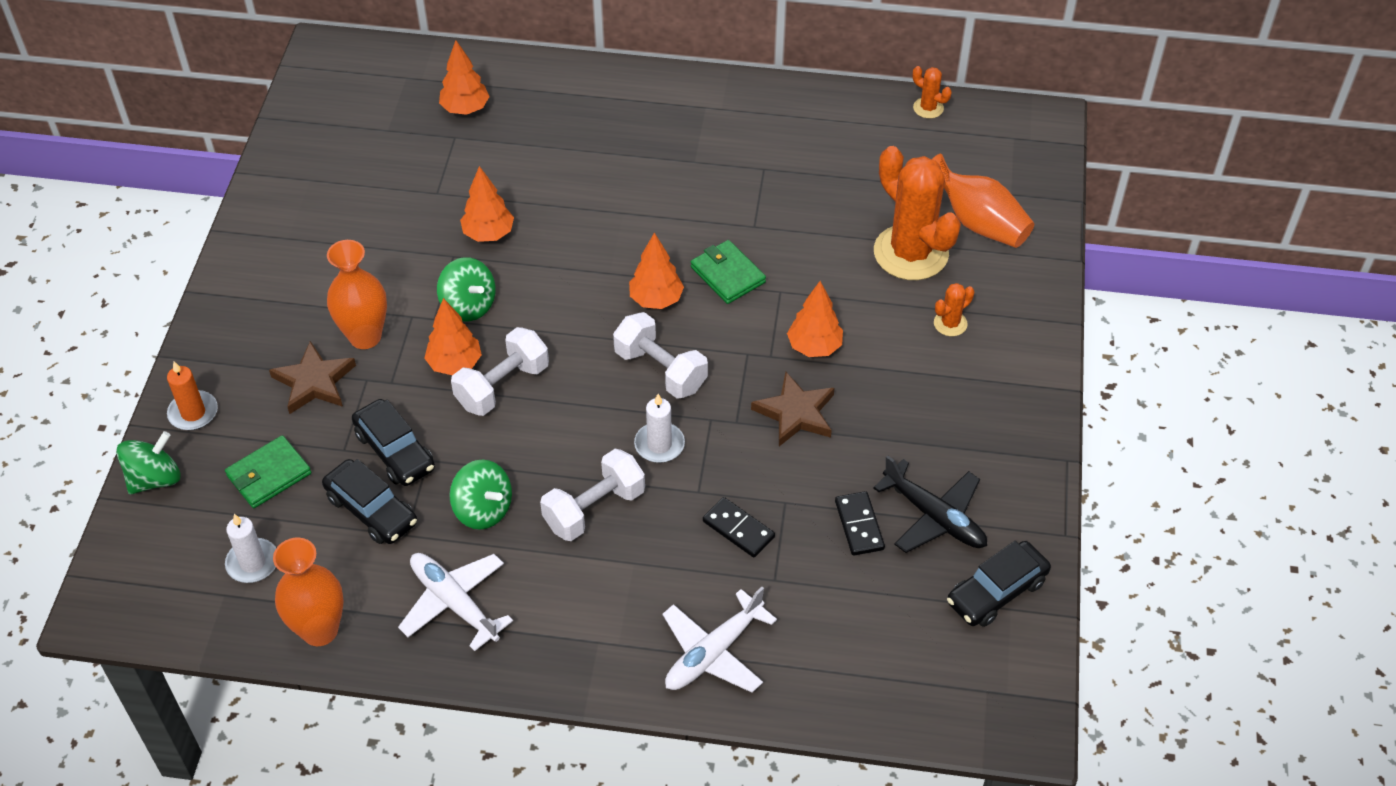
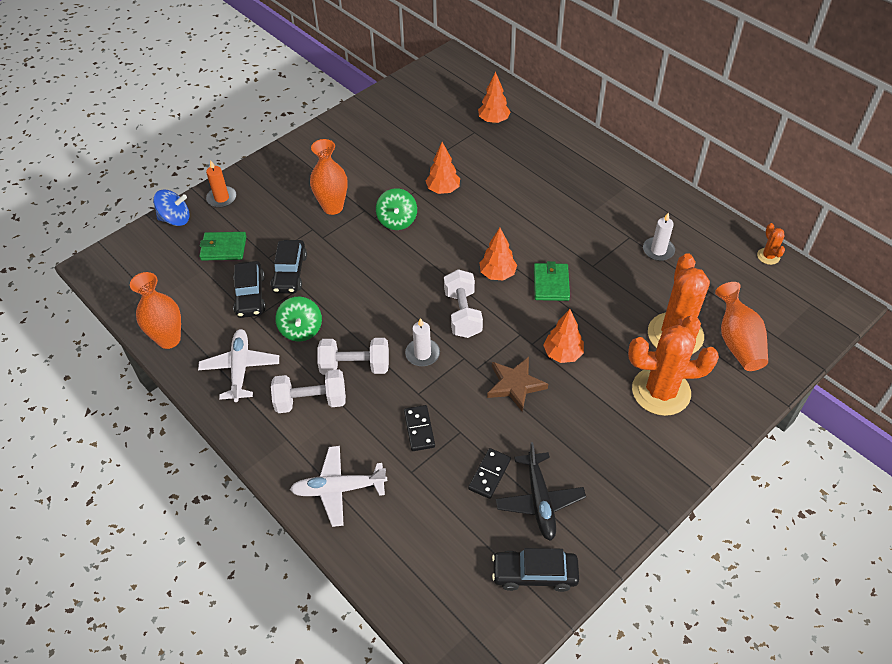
camera: 40 degrees right, 0 degrees up
green spinning top [116,431,181,494] -> blue spinning top [153,190,189,226]
white candle [225,514,276,583] -> white candle moved to [643,213,675,261]
brown star [269,341,356,414] -> none
orange tree [424,298,482,375] -> none
white dumbbell [451,327,549,416] -> white dumbbell moved to [271,369,346,413]
orange cactus [934,283,974,336] -> orange cactus [628,325,719,416], size x2.30

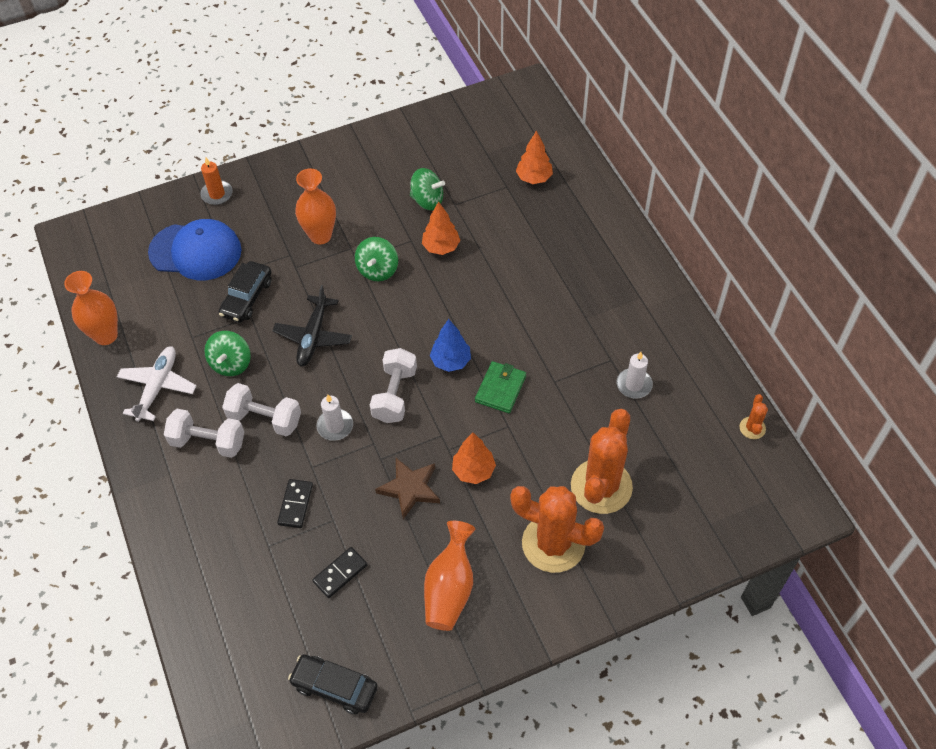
camera: 20 degrees right, 5 degrees up
blue spinning top [153,190,189,226] -> none
green wallet [199,232,247,260] -> blue cap [148,219,241,280]
black car [233,261,266,318] -> none
white plane [290,446,387,527] -> none
orange tree [479,228,517,280] -> blue tree [430,319,471,372]
black plane [496,442,586,541] -> black plane moved to [272,285,352,367]
orange vase [715,282,768,371] -> orange vase moved to [424,521,476,631]
none -> green spinning top [410,168,445,210]

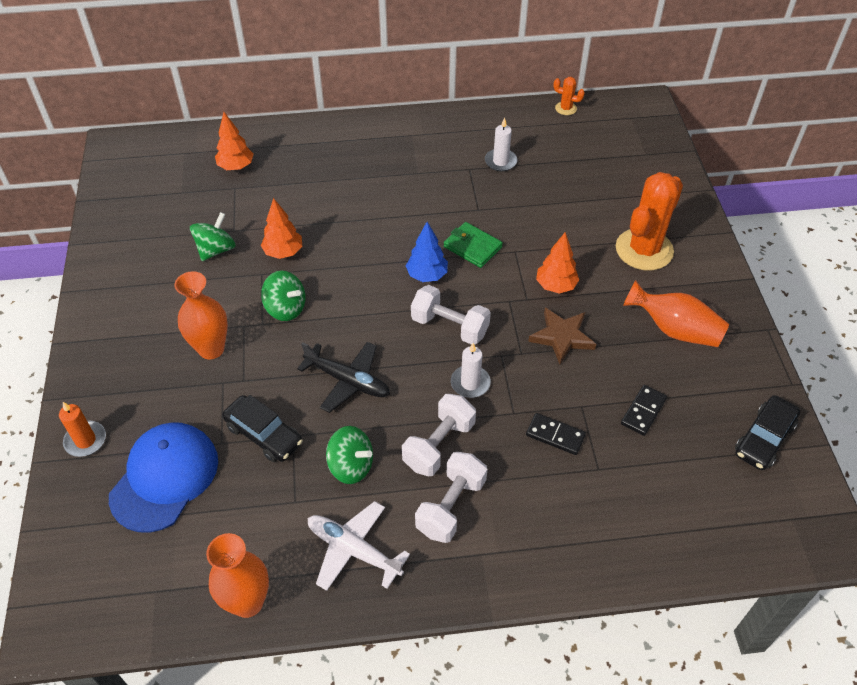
camera: 75 degrees left, 5 degrees down
black domino [312,547,367,598] -> black domino turned 60 degrees clockwise [621,385,667,436]
orange cactus [571,409,633,514] -> none

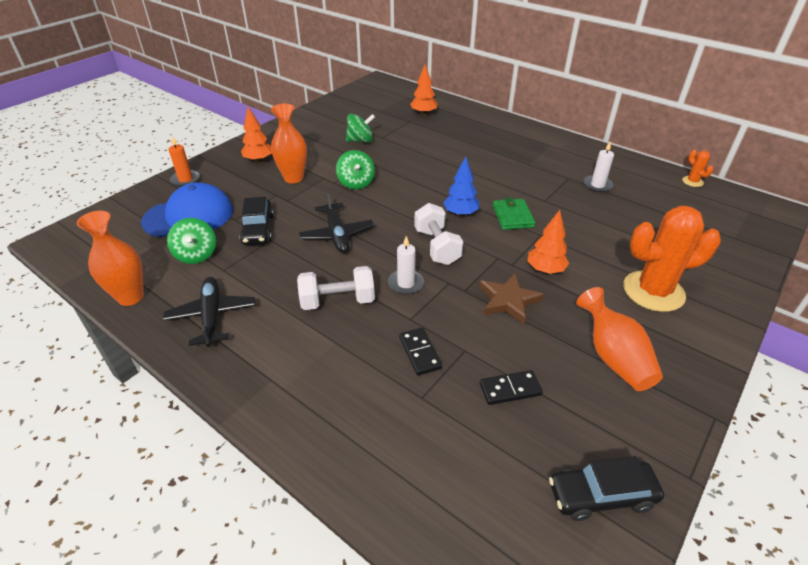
camera: 45 degrees right, 10 degrees down
orange tree [261,198,302,259] -> orange tree moved to [241,107,272,163]
white plane [308,501,410,591] -> black plane [163,277,255,347]
green spinning top [326,426,373,484] -> green spinning top moved to [167,218,216,264]
white dumbbell [415,452,487,543] -> none

